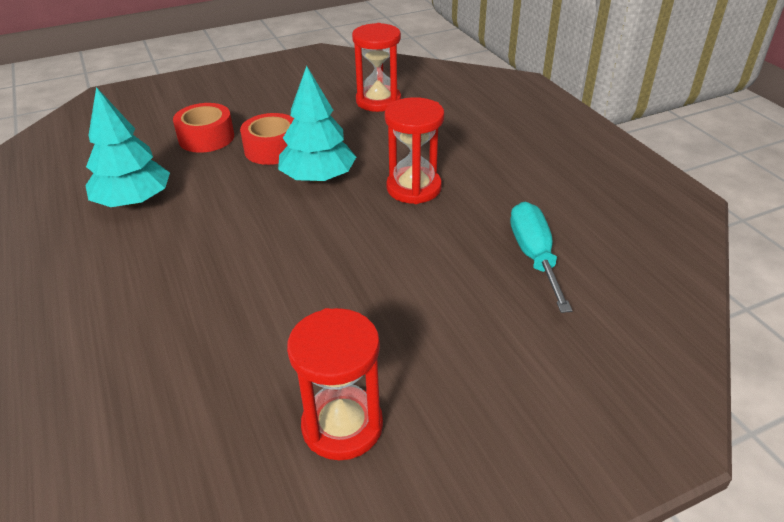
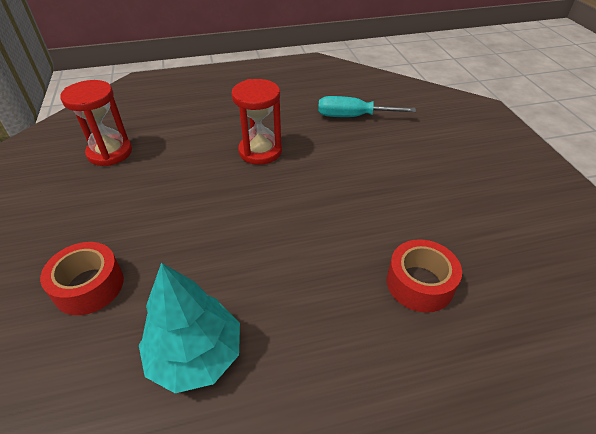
camera: 80 degrees left, 5 degrees up
red tape [240,113,294,165] -> red tape moved to [387,239,462,313]
turquoise tree [278,66,356,183] -> none
red hourglass [287,308,383,460] -> none

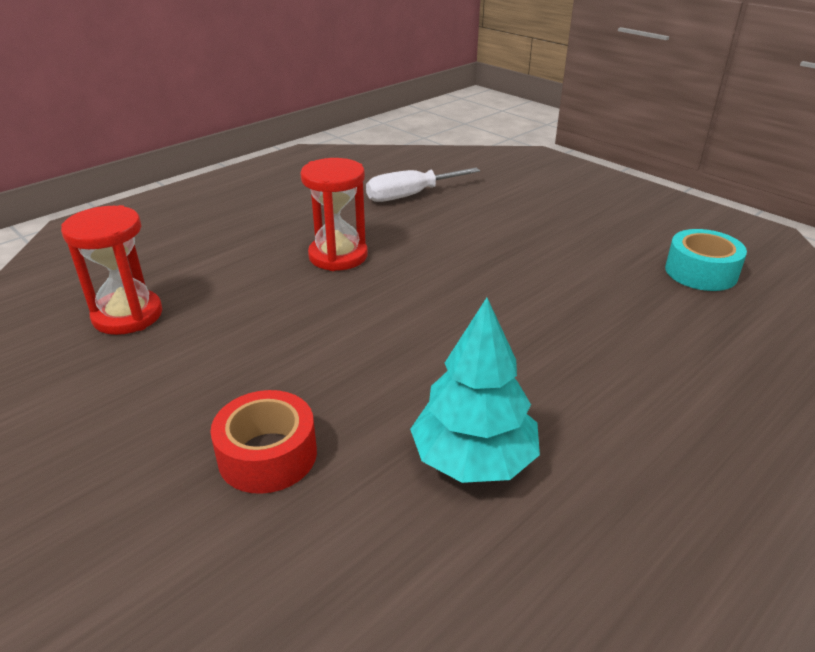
camera: 30 degrees left, 10 degrees down
turquoise screwdriver [318,96,416,117] -> white screwdriver [366,168,480,202]
red tape [387,239,462,313] -> none
none -> turquoise tape [665,229,747,291]

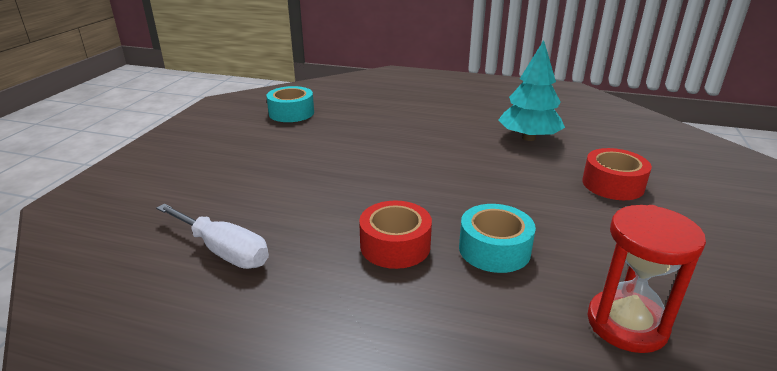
camera: 120 degrees left, 5 degrees down
red hourglass [300,158,368,271] -> red tape [359,201,432,269]
none -> turquoise tape [459,204,536,273]

